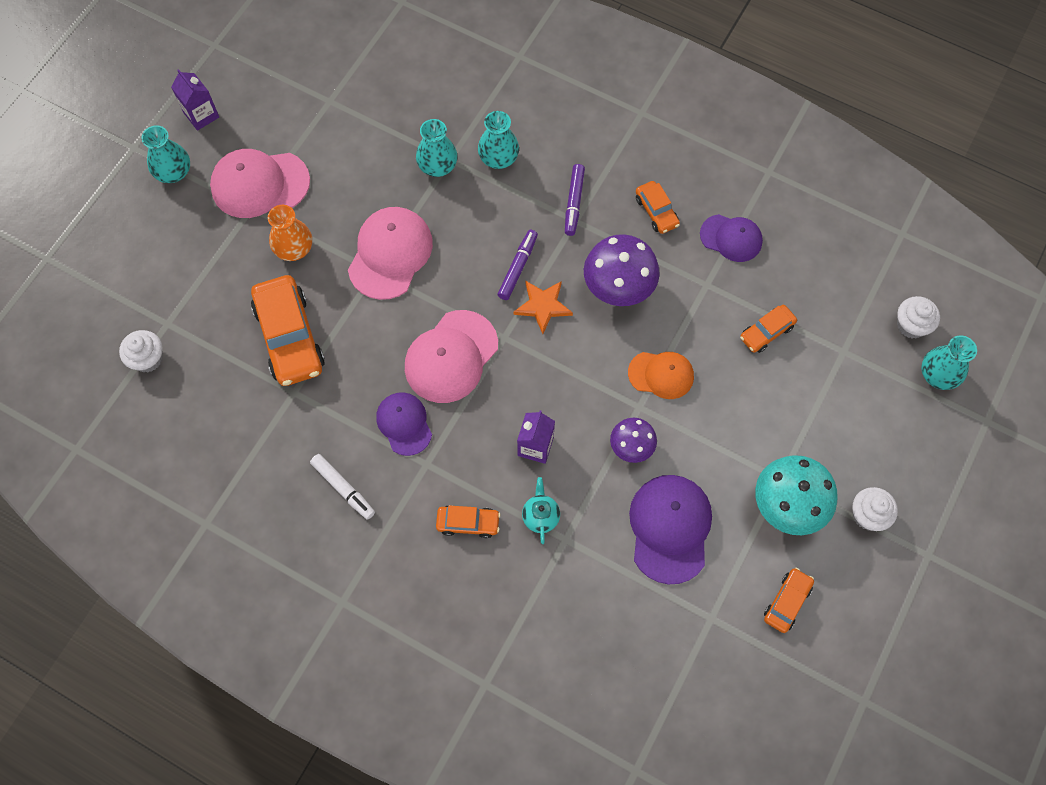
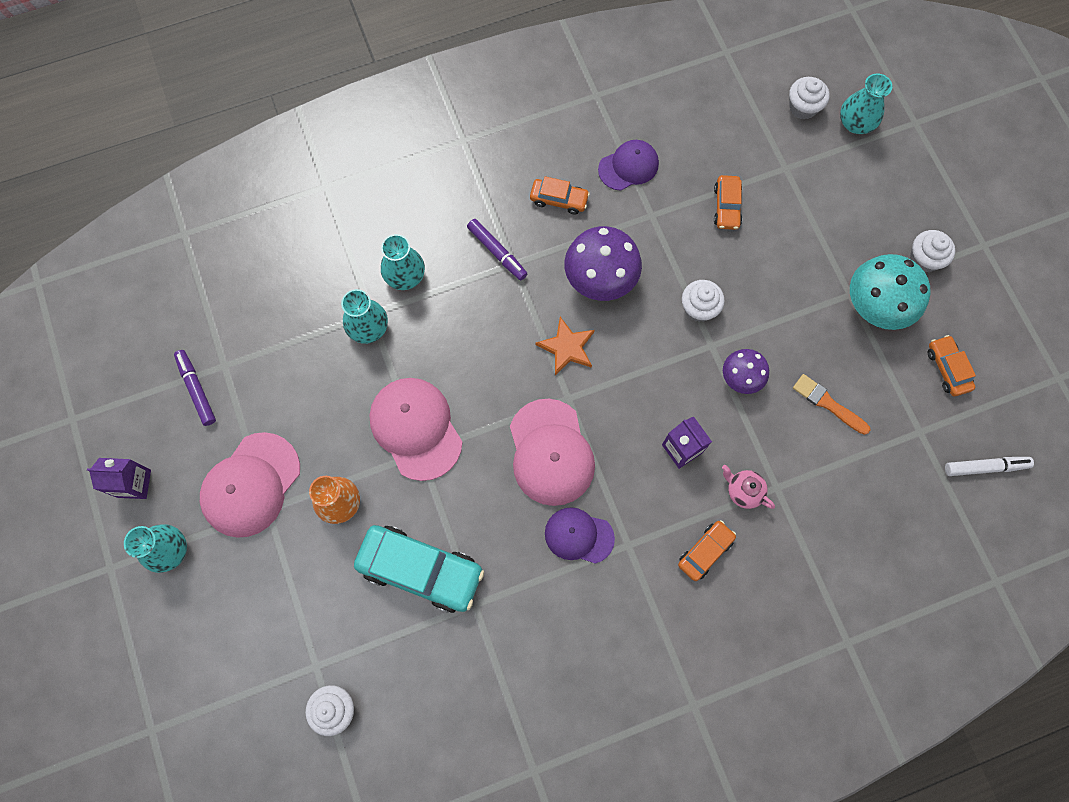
camera: 50 degrees left, 5 degrees up
orange car [251,275,325,386] -> turquoise car [354,525,484,613]
white marker [310,454,375,520] -> white marker moved to [945,457,1034,476]
purple marker [497,230,538,300] -> purple marker moved to [174,350,216,426]
turquoise teapot [522,477,560,544] -> pink teapot [722,465,775,509]
orange cap [628,352,694,399] -> white cupcake [682,280,725,322]
purple cap [629,475,712,584] -> orange brush [793,374,870,435]

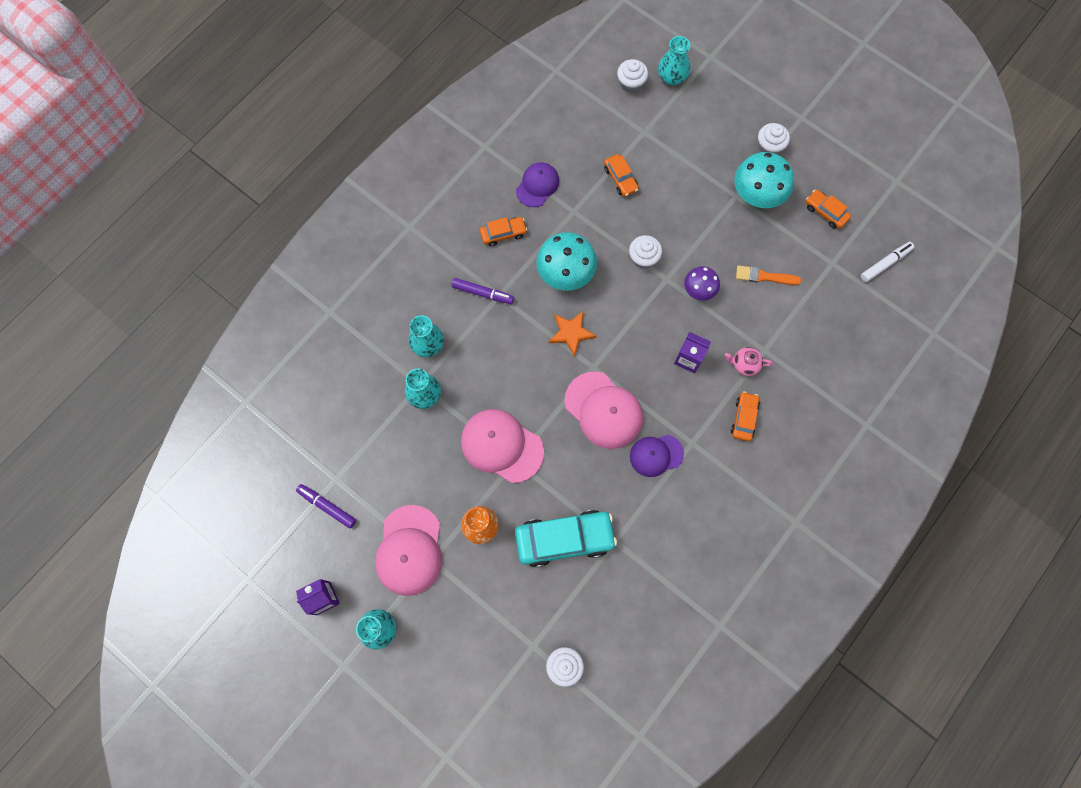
camera: 30 degrees left, 0 degrees up
purple mushroom [564,226,642,301] -> turquoise mushroom [536,232,597,291]

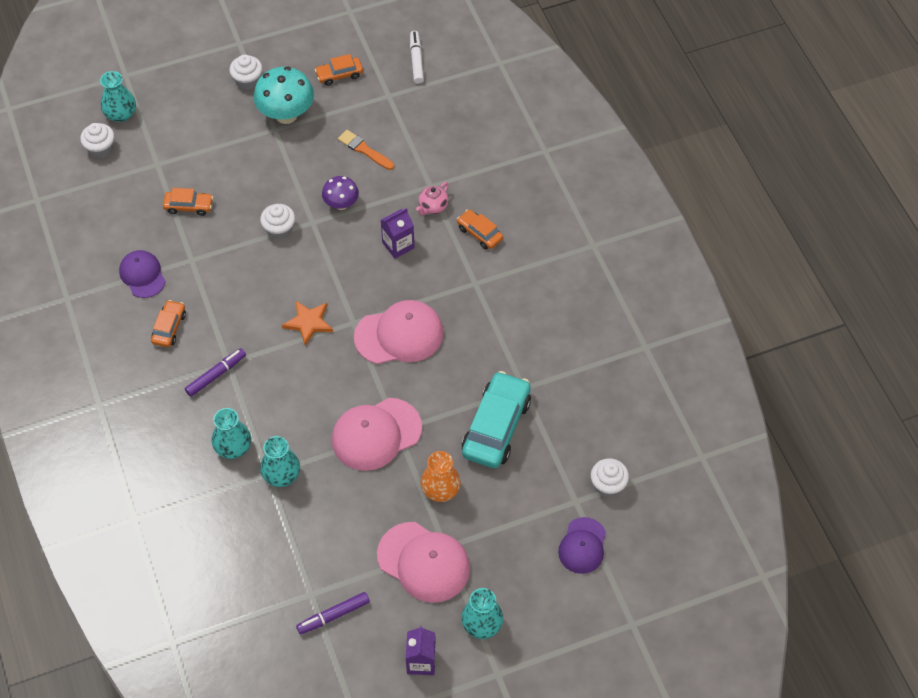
camera: 60 degrees left, 15 degrees down
turquoise mushroom [536,232,597,291] -> none
purple cap [630,435,684,477] -> purple cap moved to [558,517,606,574]
orange brush [736,265,802,285] -> orange brush turned 90 degrees clockwise [338,130,394,170]

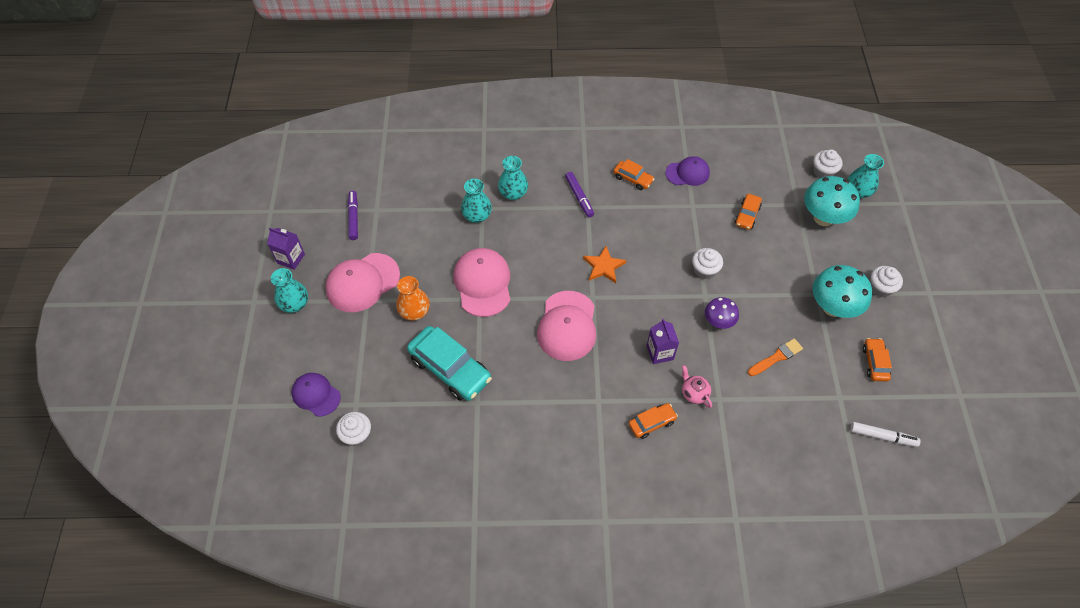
camera: 110 degrees right, 0 degrees up
none -> turquoise mushroom [804,176,860,226]

